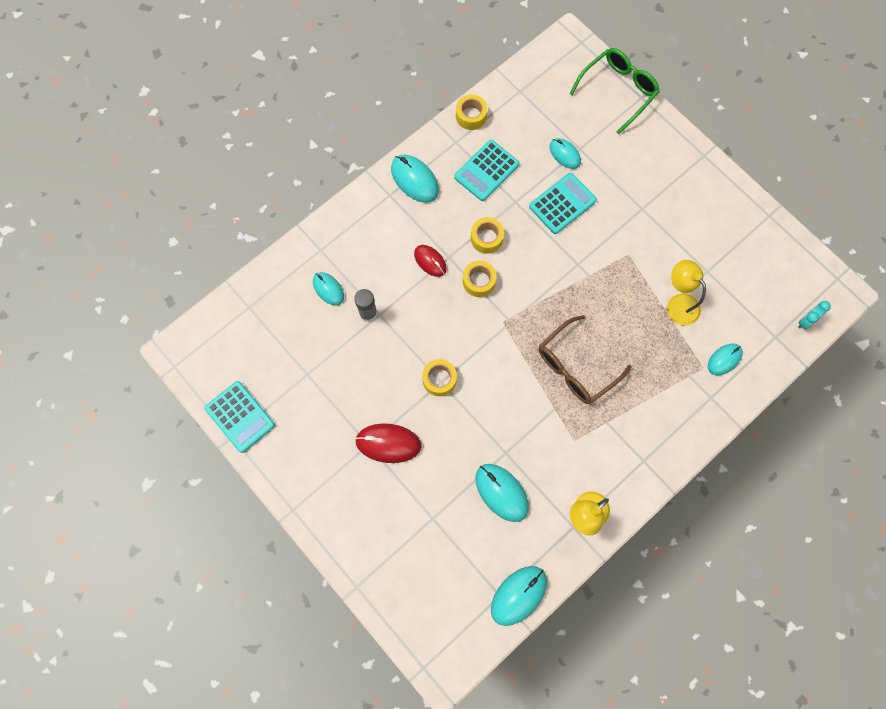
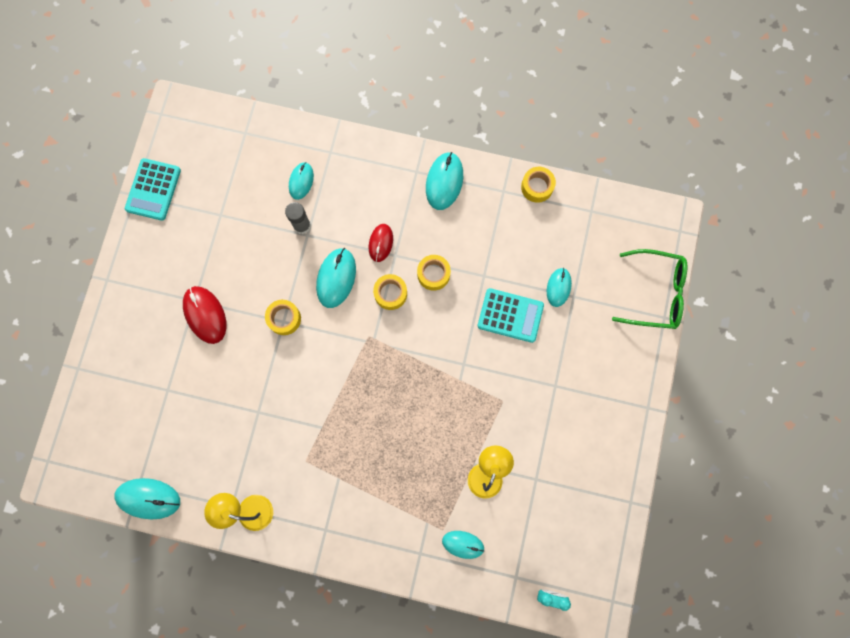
camera: 55 degrees right, 5 degrees up
turquoise calculator [454,140,519,201] -> none
turquoise mouse [475,464,529,522] -> turquoise mouse moved to [316,248,356,308]
brown glasses [539,315,631,404] -> none

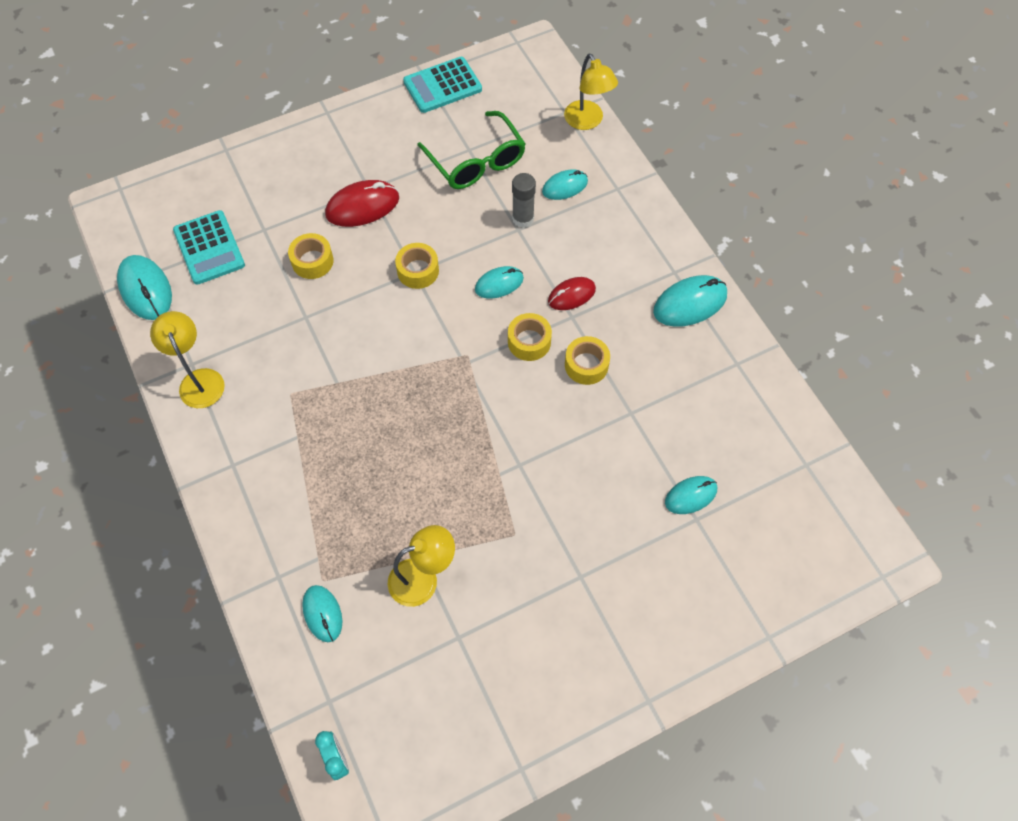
camera: 50 degrees right, 15 degrees down
red mouse [183,286,227,344] -> red mouse turned 45 degrees clockwise [325,180,399,227]
turquoise mouse [316,248,356,308] -> turquoise mouse [475,266,524,298], size x0.65
turquoise calculator [478,288,544,343] -> turquoise calculator moved to [173,210,245,285]
yellow tape [521,167,556,203] -> yellow tape moved to [288,233,334,279]
green glasses [612,249,687,329] -> green glasses moved to [417,111,526,189]
none -> yellow lamp [564,54,618,130]

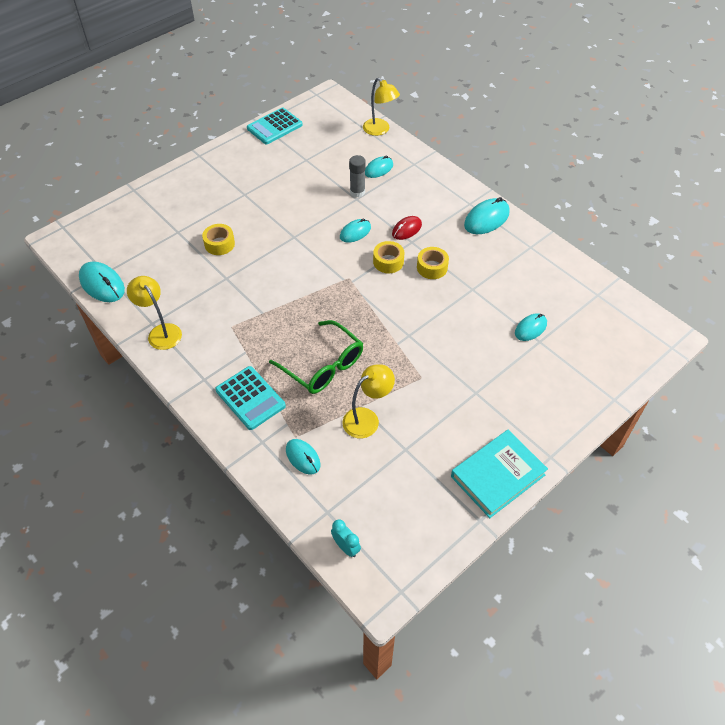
camera: 15 degrees left, 10 degrees down
turquoise calculator [173,210,245,285] -> turquoise calculator moved to [215,366,286,430]
red mouse [325,180,399,227] -> none
yellow tape [395,243,439,289] -> none
green glasses [417,111,526,189] -> green glasses moved to [269,320,363,394]
none -> turquoise book [451,430,548,518]

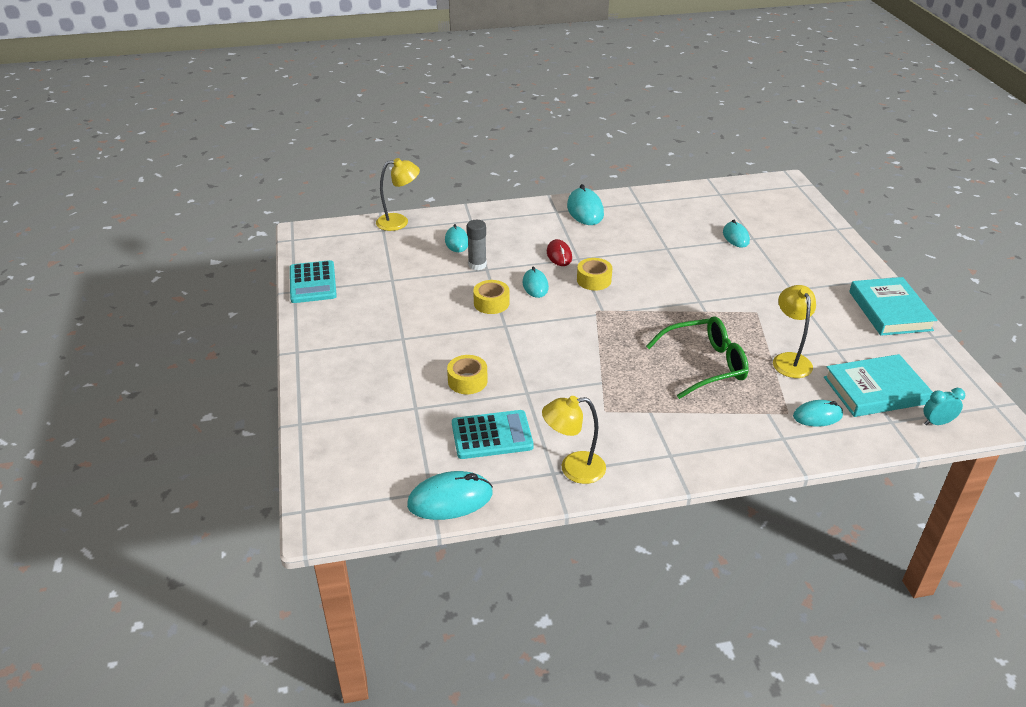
camera: 60 degrees left, 15 degrees down
turquoise calculator [215,366,286,430] -> turquoise calculator moved to [452,410,534,459]
yellow tape [417,247,449,279] -> yellow tape moved to [473,280,509,314]
none -> turquoise book [824,354,933,417]

